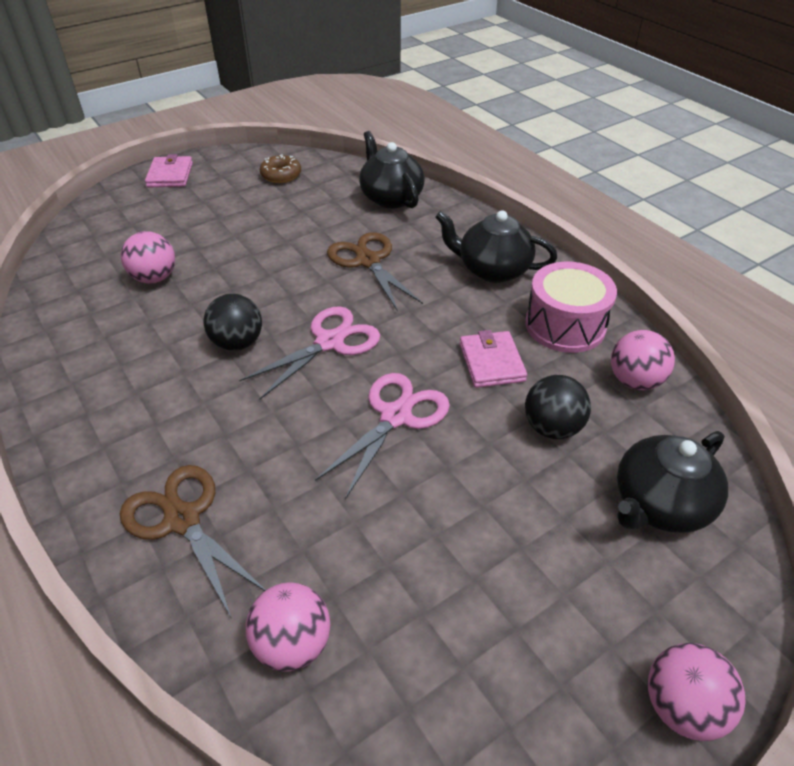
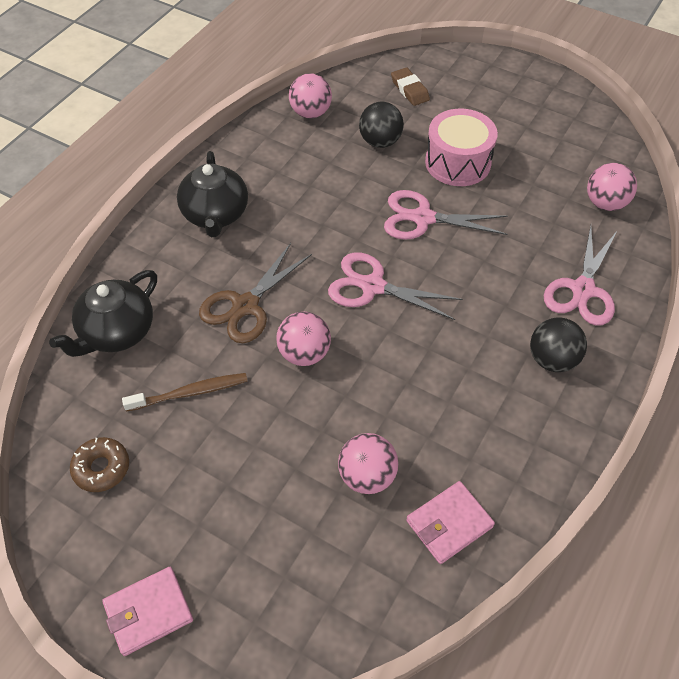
camera: 115 degrees left, 10 degrees up
brown scissors [120,465,266,619] -> pink scissors [544,226,618,326]
black ball [204,294,262,351] -> black ball moved to [530,317,587,372]
pink wallet [460,330,527,388] -> pink wallet moved to [406,481,495,564]
pink drum [525,262,617,353] -> pink drum moved to [425,109,498,186]
black teapot [617,431,728,533] -> brown eraser [391,67,430,106]
pink ball [648,643,746,741] -> pink ball moved to [276,312,331,366]
none -> brown toothbrush [122,373,248,412]

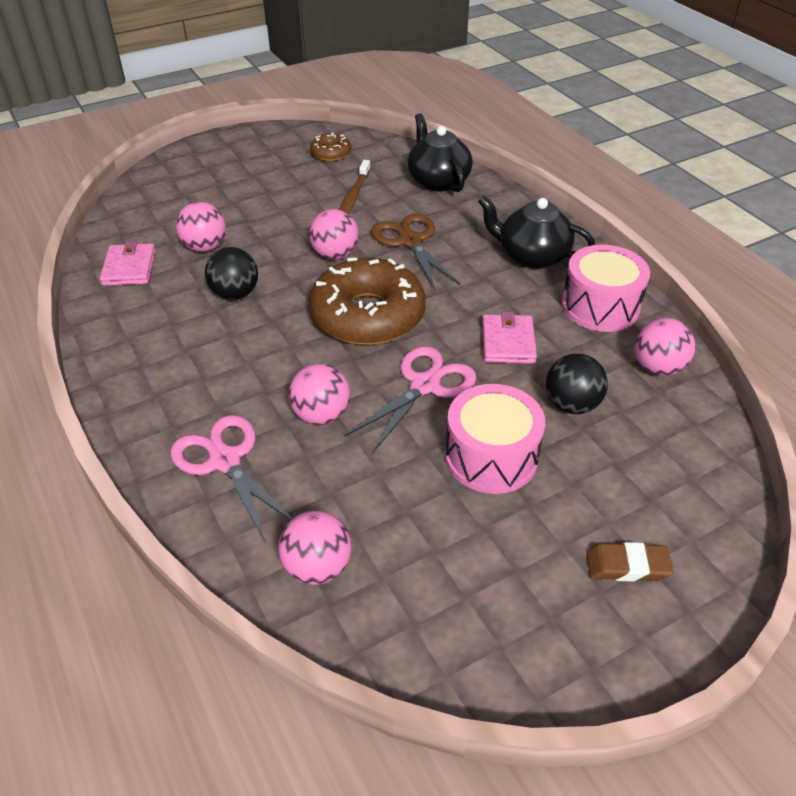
camera: 120 degrees right, 10 degrees down
pink wallet [102,567,193,656] -> pink wallet moved to [482,312,537,364]
pink scissors [328,252,463,320] -> brown donut [309,258,426,345]
brown eraser [391,67,430,106] -> brown eraser moved to [586,542,674,582]
black ball [530,317,587,372] -> black ball moved to [205,247,258,300]
none -> pink ball [289,363,350,425]
none -> pink drum [562,245,650,332]

